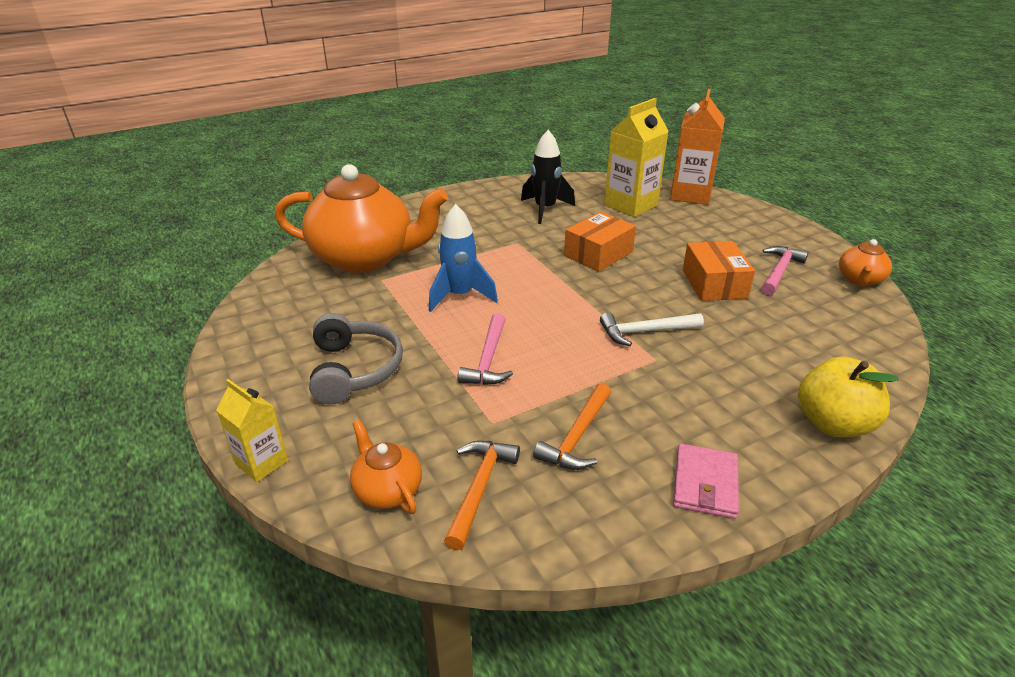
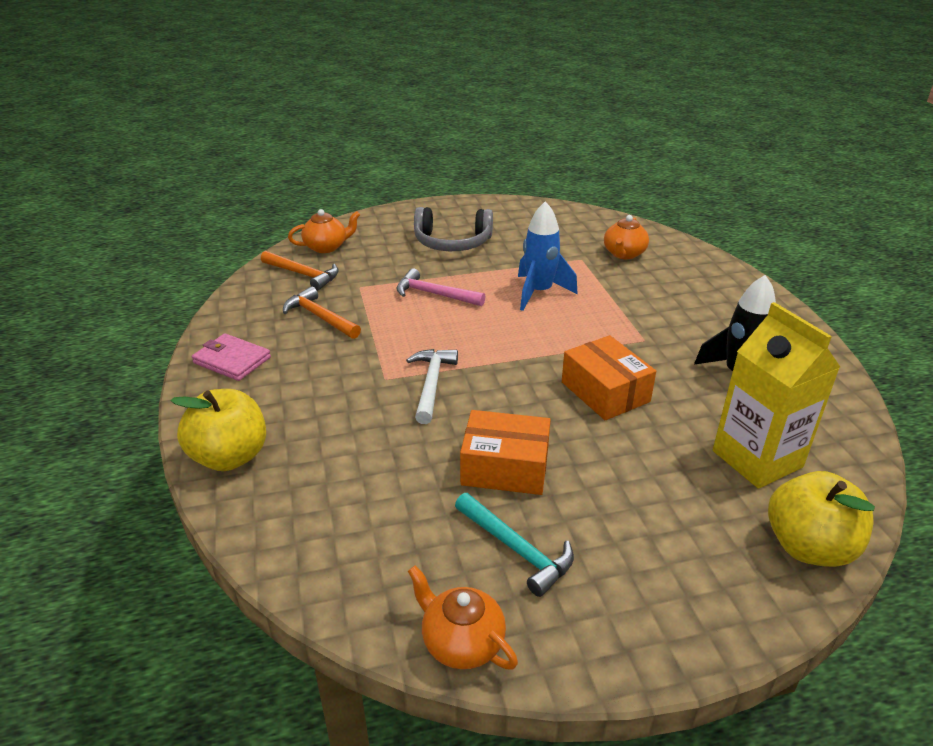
camera: 105 degrees right, 0 degrees up
yellow carton [216,379,288,482] -> none
orange teapot [274,164,448,273] -> orange teapot [604,215,649,259], size x0.44
orange carton [670,89,725,205] -> yellow apple [768,471,875,567]
pink hammer [762,246,808,295] -> turquoise hammer [455,493,574,597]

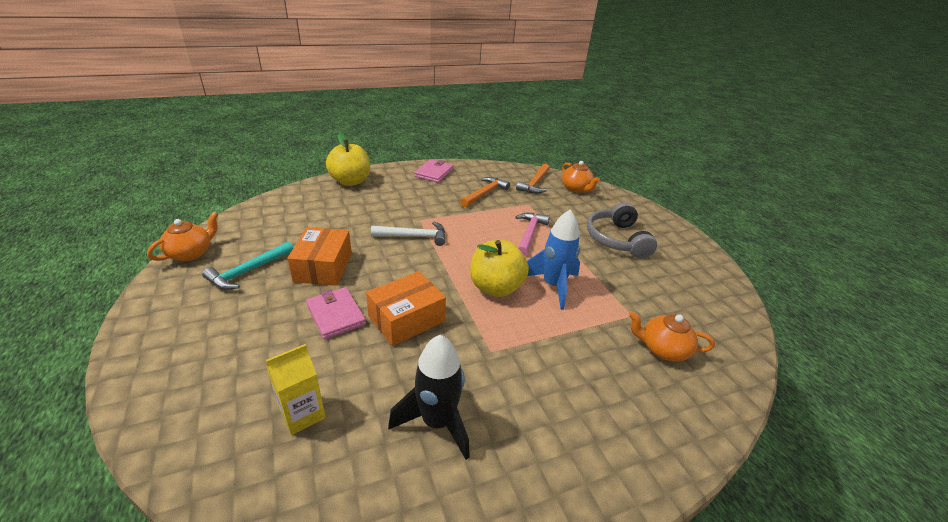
camera: 80 degrees right, 0 degrees up
yellow carton [713,302,840,489] -> yellow carton [266,344,326,435], size x0.57
yellow apple [768,471,875,567] -> yellow apple moved to [470,240,529,297]
none -> pink wallet [306,287,366,339]

